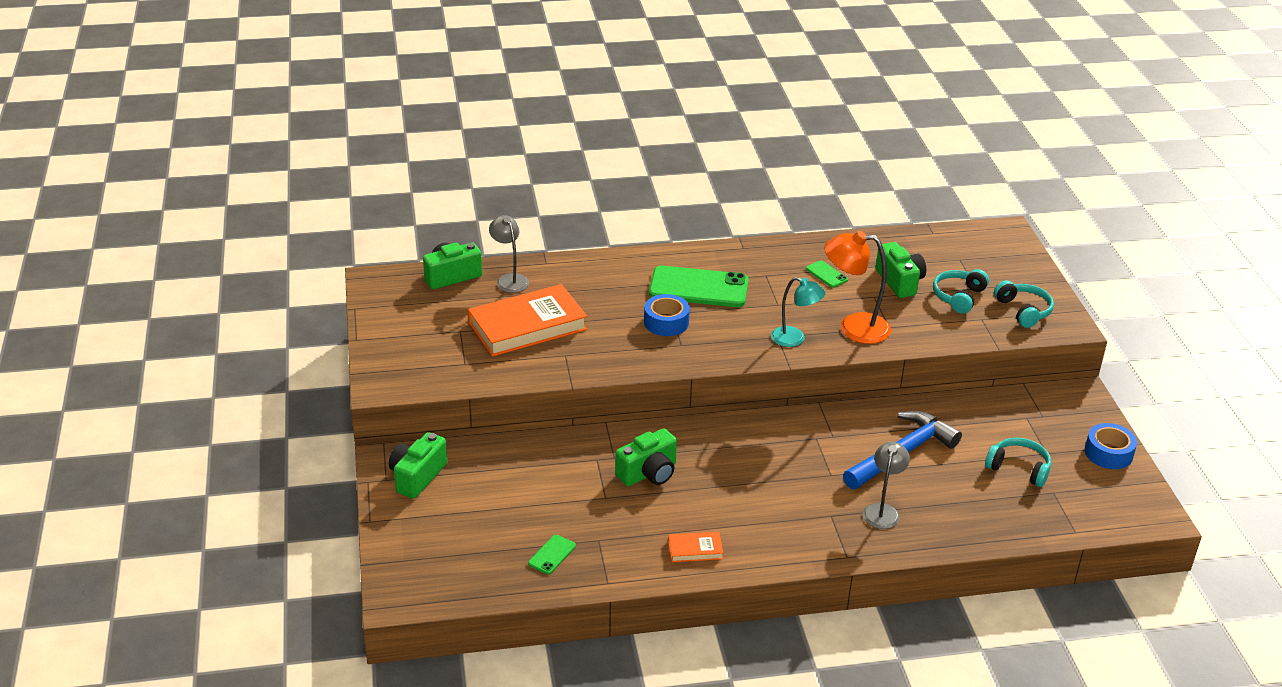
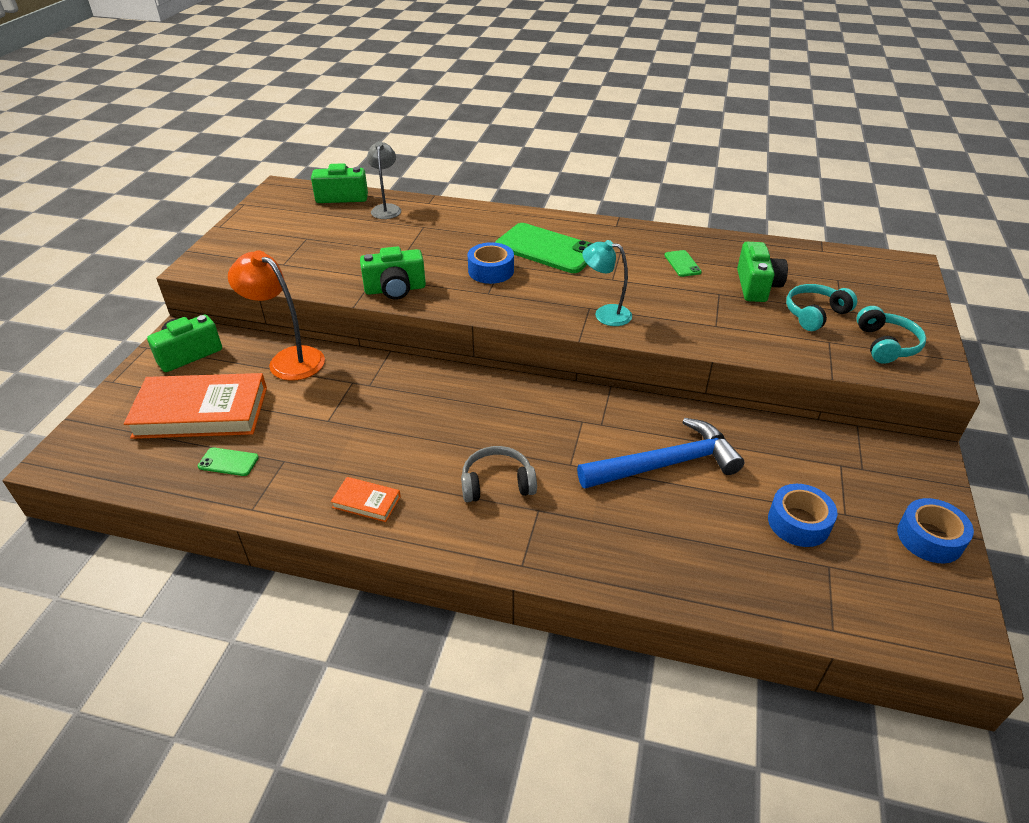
camera: 25 degrees right, 5 degrees up
orange book [468,284,587,357] -> orange book moved to [124,373,267,439]
green phone [528,535,576,574] -> green phone turned 45 degrees clockwise [198,447,259,476]
green camera [615,428,677,486] -> green camera moved to [360,246,426,300]
turquoise lamp [771,277,825,347] -> turquoise lamp turned 150 degrees clockwise [582,240,632,326]
orange lamp [825,231,891,344] -> orange lamp moved to [228,250,325,381]
grey lamp [863,442,910,529] -> none
turquoise headphones [985,438,1051,487] -> blue tape [768,484,837,547]
none -> grey headphones [461,446,537,502]

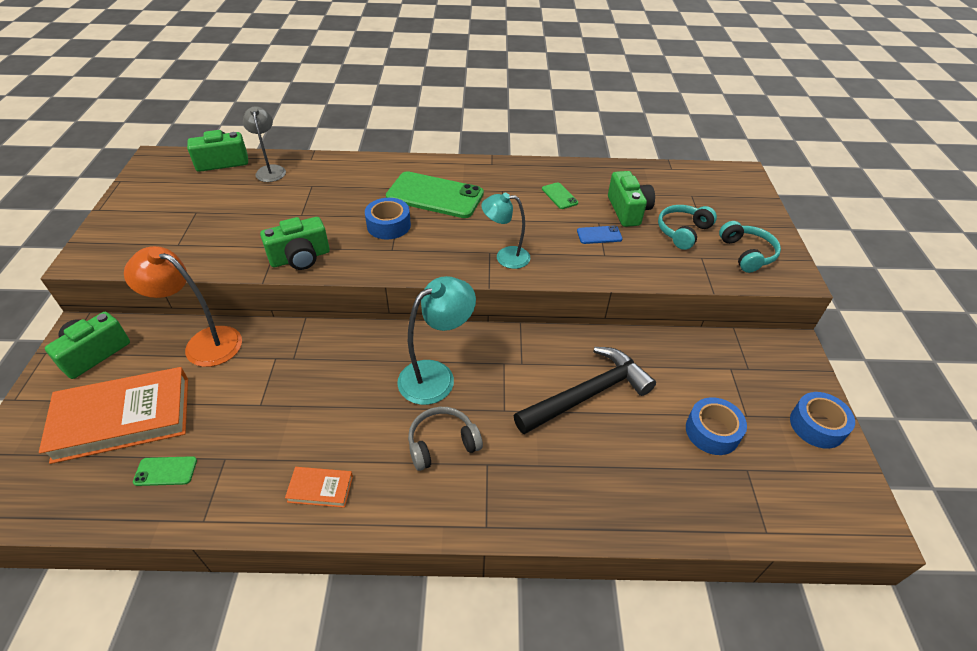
camera: 15 degrees left, 5 degrees up
blue hammer [577,418,744,489] -> black hammer [514,347,656,434]
none -> turquoise lamp [397,276,476,405]
none -> blue phone [577,226,623,244]

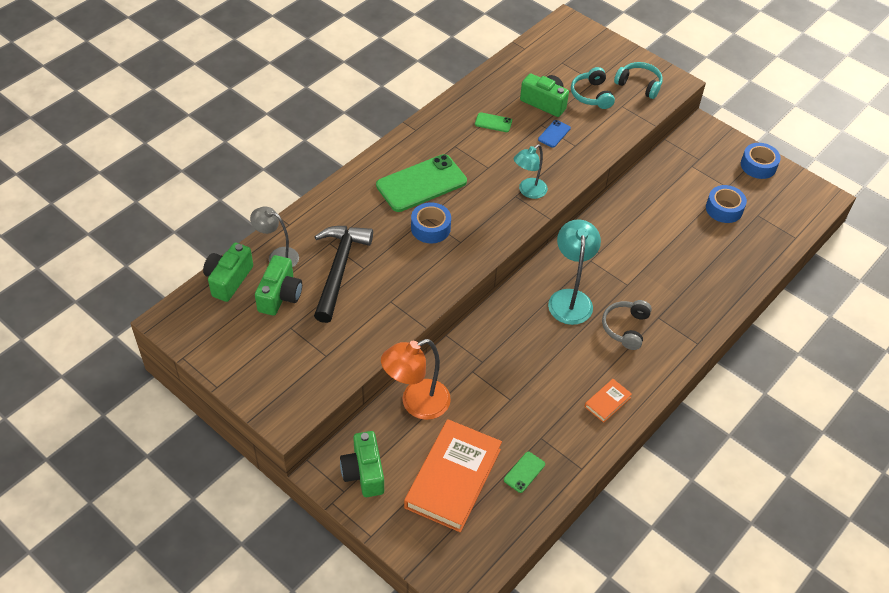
camera: 50 degrees left, 5 degrees up
green camera [260,217,330,270] -> green camera moved to [255,255,302,316]
black hammer [514,347,656,434] -> black hammer moved to [314,226,373,323]

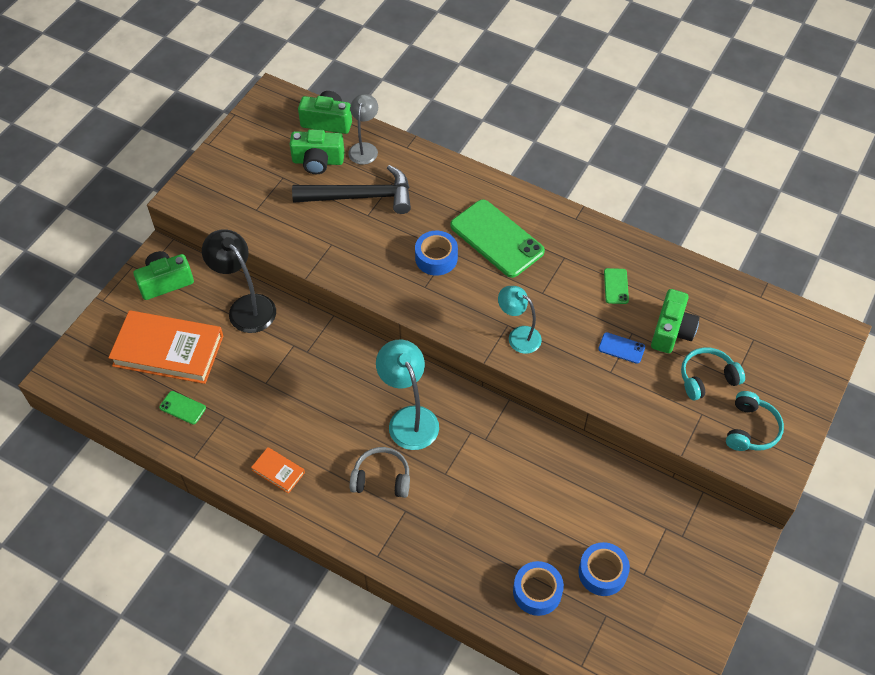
camera: 80 degrees right, 5 degrees up
orange lamp [381,339,451,420] -> black lamp [202,229,276,333]
turquoise lamp [548,219,601,325] -> turquoise lamp turned 105 degrees counterclockwise [376,339,439,450]
blue tape [741,143,781,179] -> blue tape moved to [513,561,564,616]

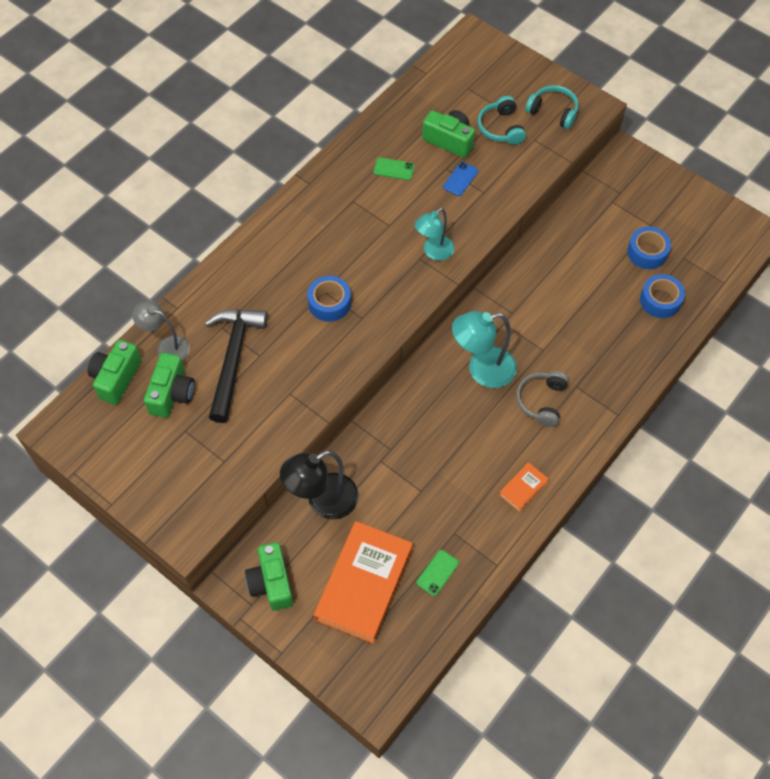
camera: 80 degrees left, 5 degrees up
green phone [450,199,545,278] -> none

